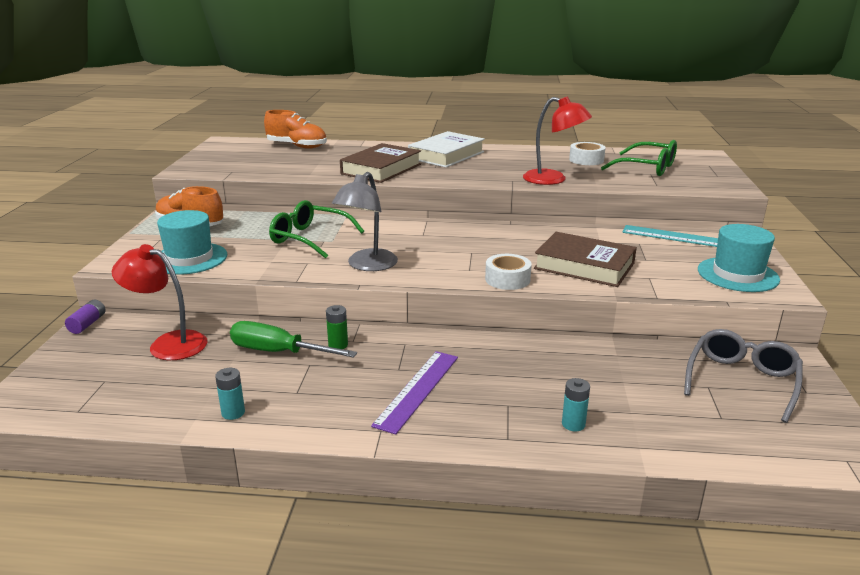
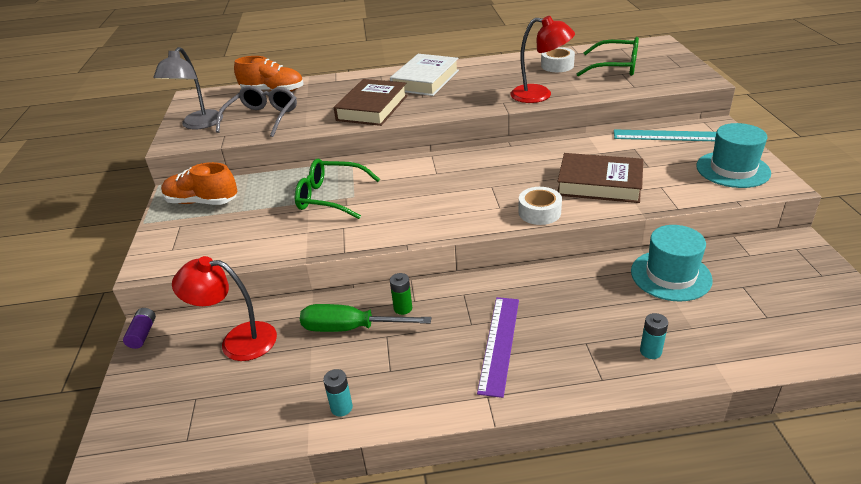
camera: 10 degrees left, 10 degrees up
turquoise hat [157,210,227,275] -> turquoise hat moved to [631,225,713,302]
grey lamp [332,172,398,271] -> grey lamp moved to [154,47,223,130]
grey glasses [684,329,803,423] -> grey glasses moved to [216,85,297,137]

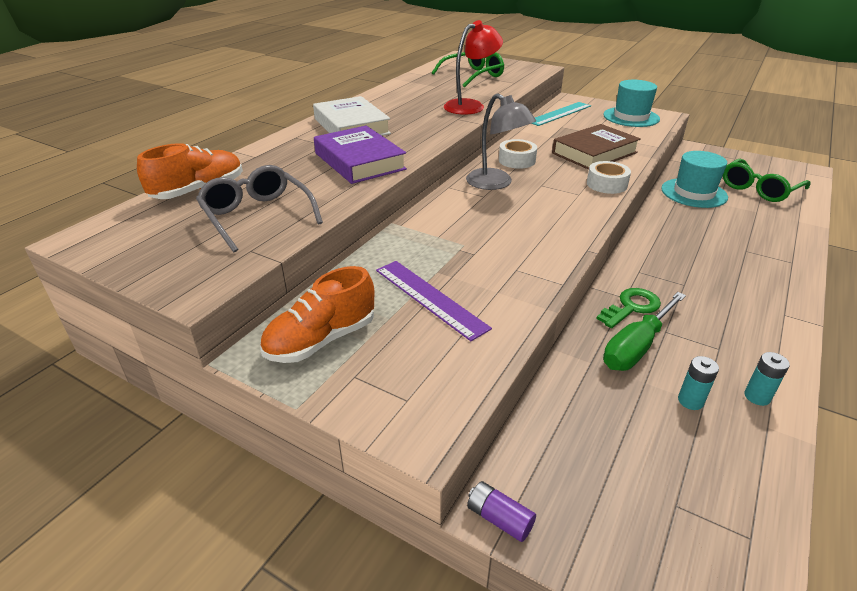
camera: 55 degrees left, 0 degrees up
grey lamp [154,47,223,130] -> grey lamp moved to [466,93,536,190]
red lamp [172,256,277,361] -> none
green glasses [295,158,380,219] -> green glasses moved to [723,159,811,202]
brown book [334,79,408,126] -> purple book [314,126,407,184]
green battery [390,273,412,315] -> green key [596,288,661,328]
purple ruler [477,297,519,398] -> purple ruler moved to [376,261,492,341]
white tape [541,47,575,72] -> white tape moved to [499,139,537,169]
turquoise battery [640,313,668,359] -> turquoise battery moved to [678,356,719,410]

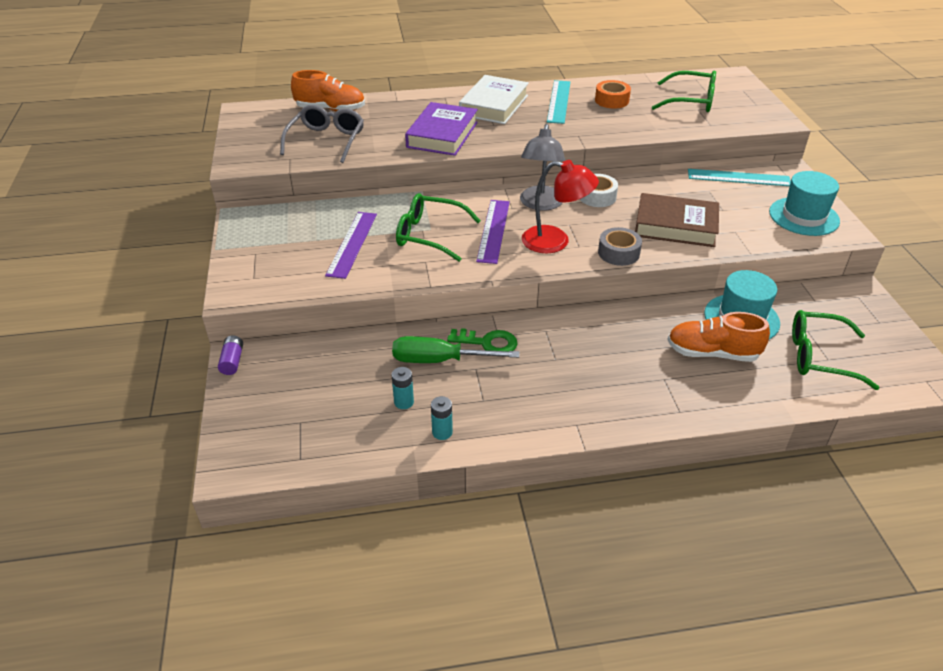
camera: 50 degrees right, 5 degrees up
orange shoe [260,266,374,363] -> orange shoe moved to [667,312,770,362]
red lamp [444,20,503,115] -> red lamp moved to [522,160,599,253]
white tape [587,161,631,194] -> grey tape [598,227,642,266]
none -> green glasses [396,193,481,262]
none -> purple ruler [476,200,510,264]
none -> turquoise ruler [547,80,570,124]
none -> orange tape [595,80,631,109]

